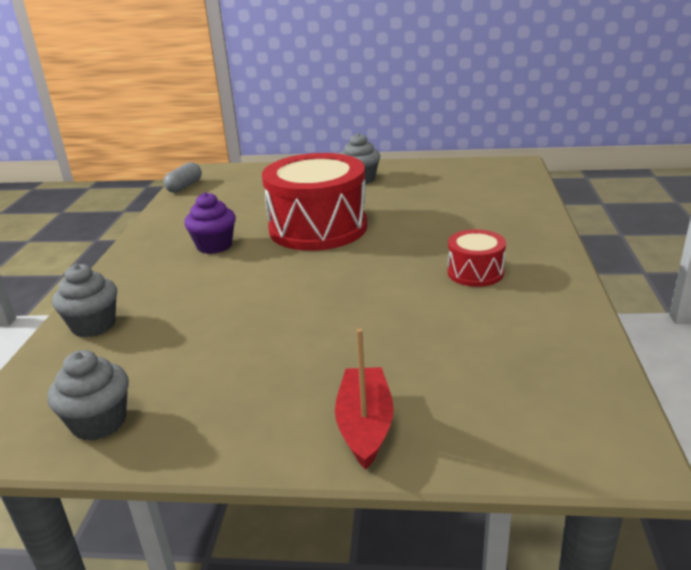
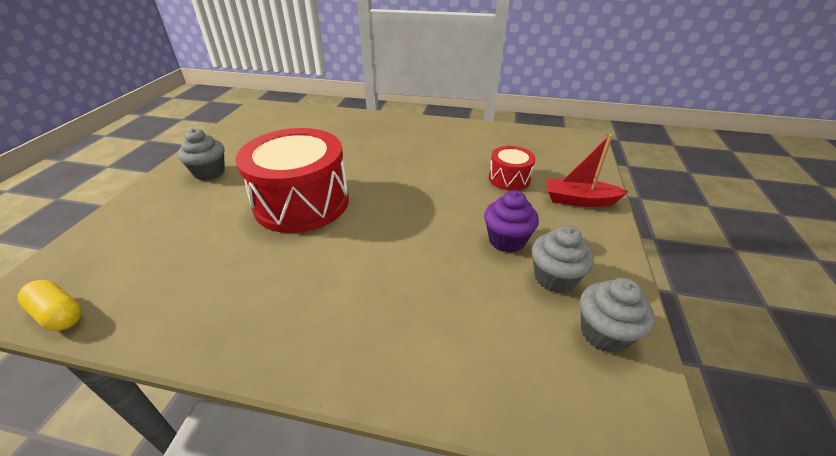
camera: 85 degrees left, 10 degrees up
grey cupcake [52,264,117,338] -> grey cupcake moved to [531,225,594,293]
grey capsule [163,162,202,193] -> yellow capsule [18,280,82,331]
purple cupcake [184,192,236,254] -> purple cupcake moved to [484,191,539,253]
red drum [447,229,506,287] -> red drum moved to [489,146,535,191]

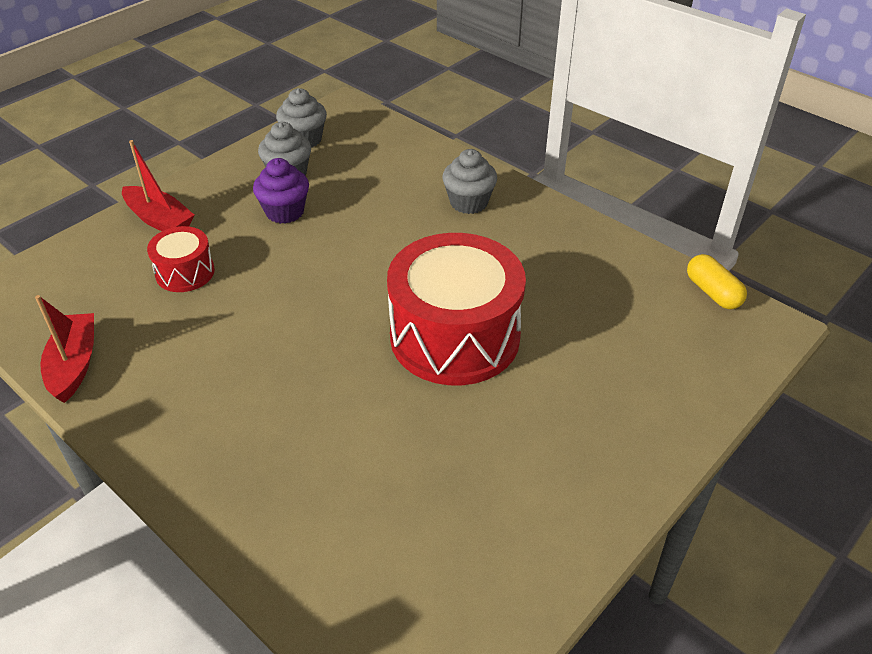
camera: 150 degrees left, 5 degrees up
grey cupcake [178,128,225,180] -> grey cupcake moved to [442,149,497,214]
none -> red boat [35,295,94,403]

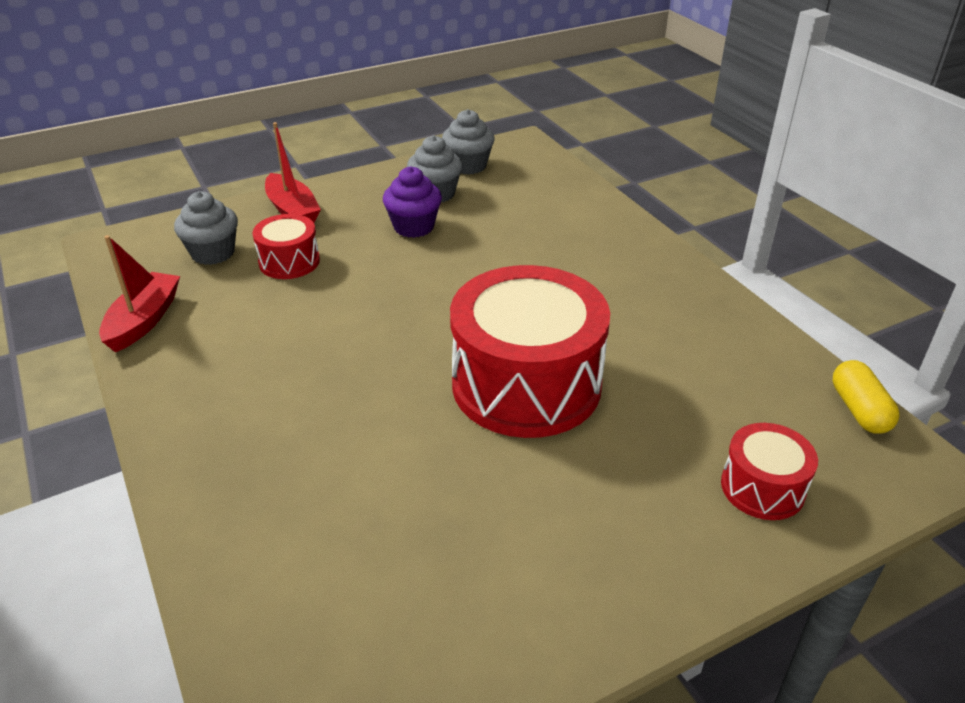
camera: 20 degrees right, 5 degrees down
grey cupcake [442,149,497,214] -> grey cupcake moved to [174,191,238,265]
none -> red drum [721,423,818,520]

